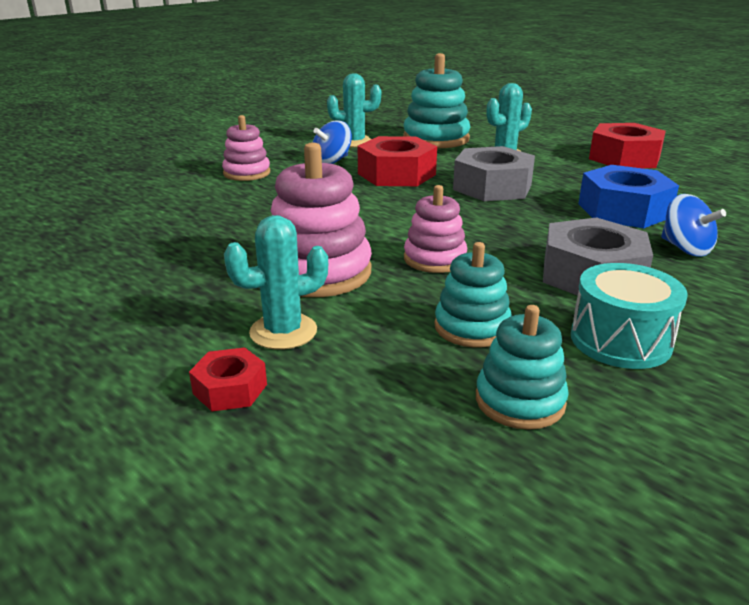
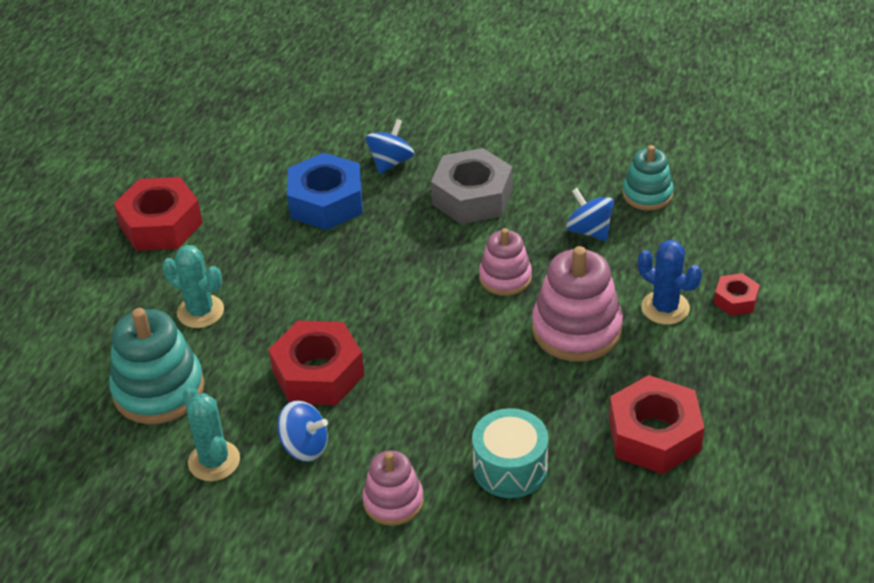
camera: 115 degrees left, 15 degrees up
turquoise cactus [224,215,328,350] -> blue cactus [638,240,702,325]
turquoise stacking toy [434,242,512,348] -> blue spinning top [566,188,614,241]
grey nut [453,146,535,201] -> none
turquoise drum [571,263,688,369] -> turquoise drum moved to [472,408,549,498]
none -> red nut [609,375,704,474]

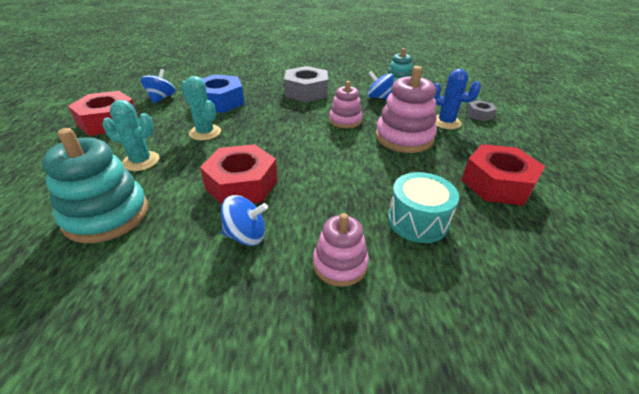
camera: 20 degrees left, 5 degrees down
turquoise cactus [183,387,240,481] -> turquoise cactus moved to [181,76,221,140]
blue spinning top [366,119,414,174] -> blue spinning top moved to [140,69,176,103]
red nut [714,273,760,316] -> grey nut [466,100,497,121]

